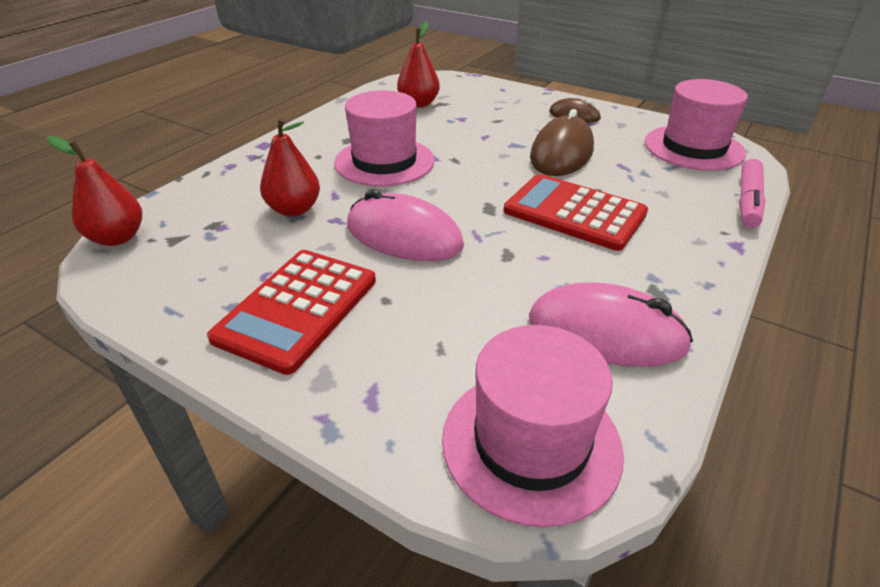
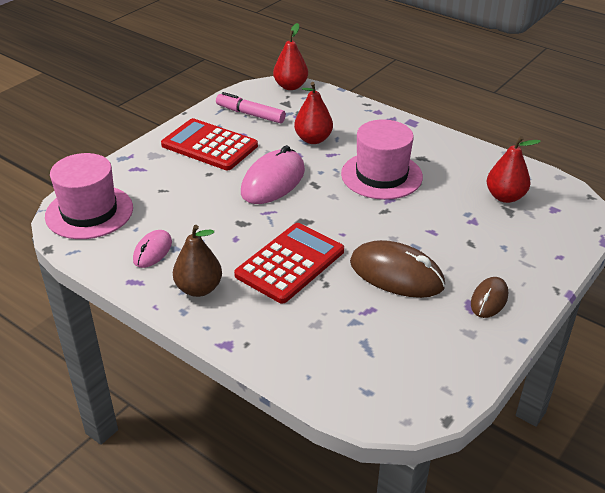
camera: 95 degrees right, 0 degrees up
pink mouse [529,282,693,367] -> pink mouse [133,230,172,268], size x0.56
pink hat [645,79,748,171] -> none
pink marker [739,159,766,228] -> pink marker moved to [216,92,286,124]
none -> brown pear [173,225,222,297]

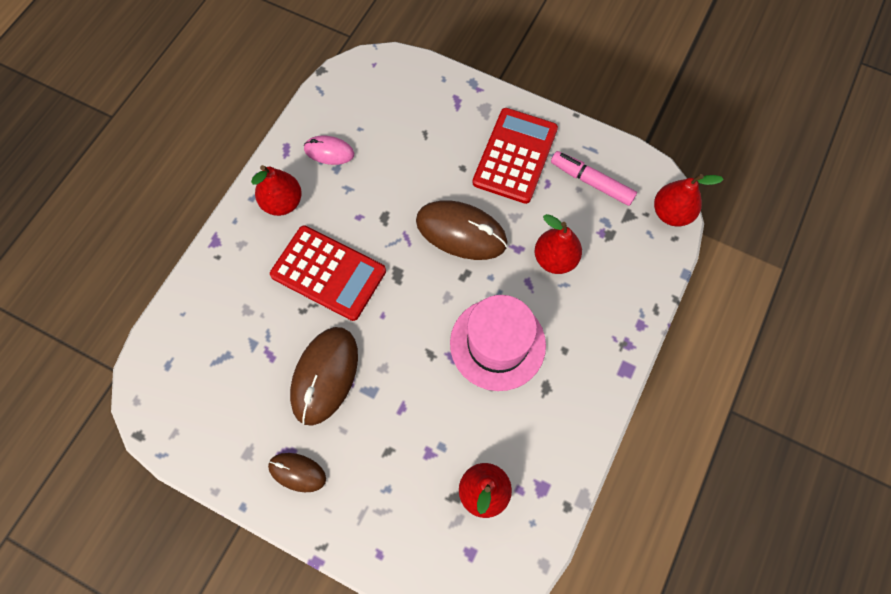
camera: 80 degrees right, 30 degrees up
pink hat [45,153,133,239] -> none
brown pear [173,225,222,297] -> red pear [251,165,302,216]
pink marker [216,92,286,124] -> pink marker turned 75 degrees counterclockwise [551,151,637,206]
pink mouse [241,145,305,204] -> brown mouse [416,200,508,260]

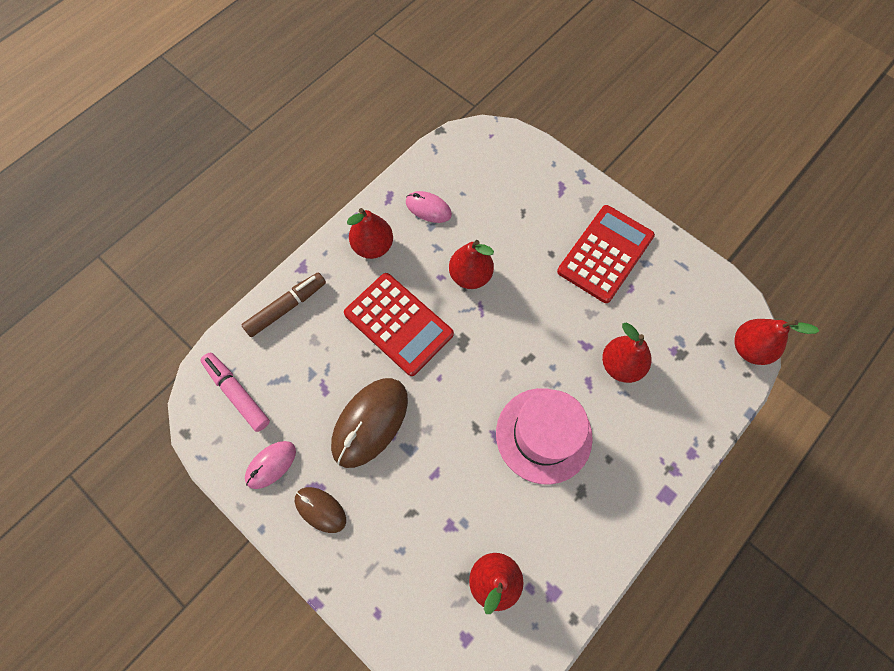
camera: 15 degrees right, 0 degrees up
brown mouse [416,200,508,260] -> none
pink marker [551,151,637,206] -> pink marker moved to [200,352,270,432]
none -> brown marker [242,272,326,337]
none -> pink mouse [245,441,296,489]
none -> red pear [449,240,494,289]

